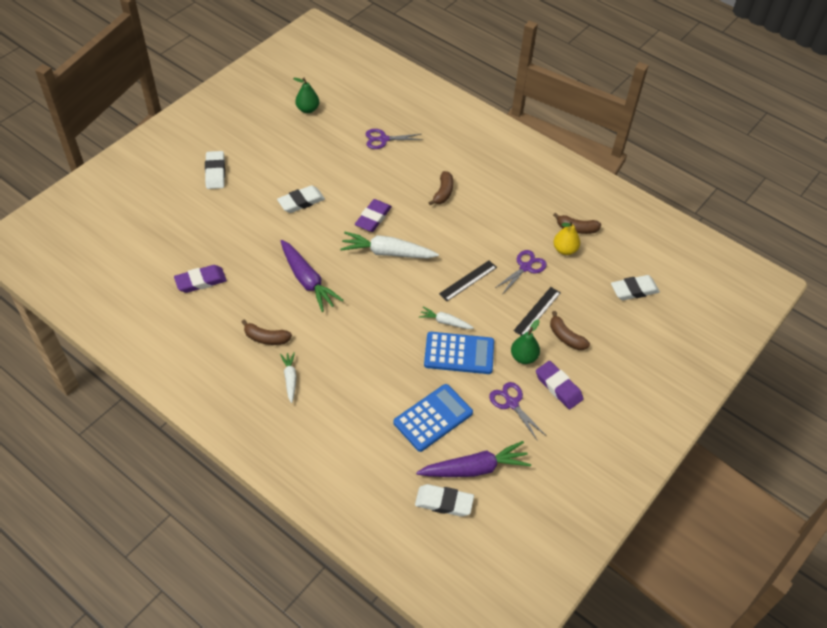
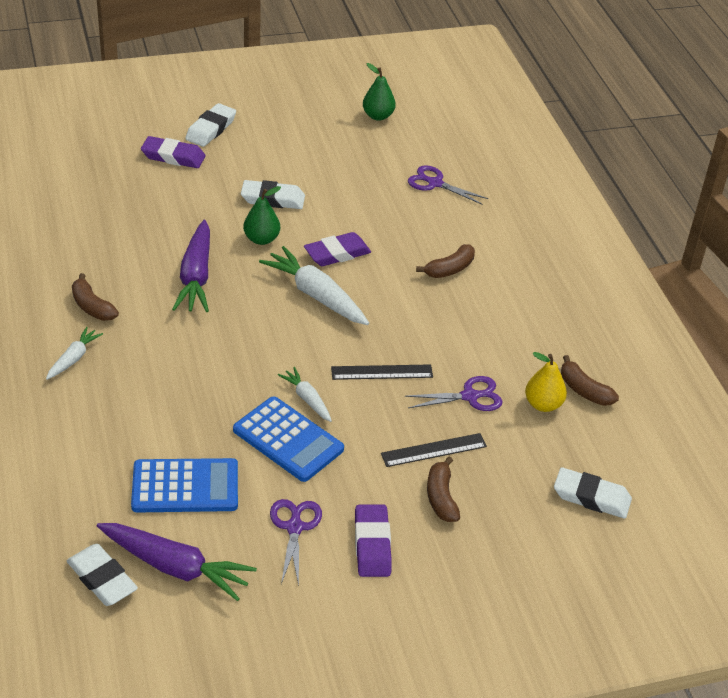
camera: 35 degrees right, 10 degrees down
purple eraser [174,265,227,293] -> purple eraser moved to [141,136,206,168]
green pear [511,319,540,364] -> green pear moved to [243,186,281,245]

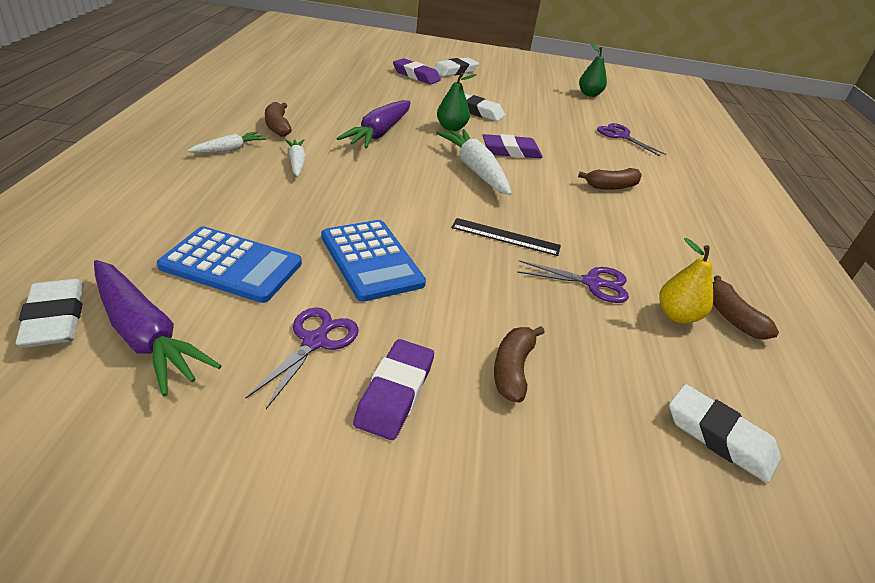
camera: 20 degrees right, 5 degrees down
white carrot [278,367,332,422] -> white carrot moved to [285,139,306,177]
black ruler [381,433,487,467] -> none

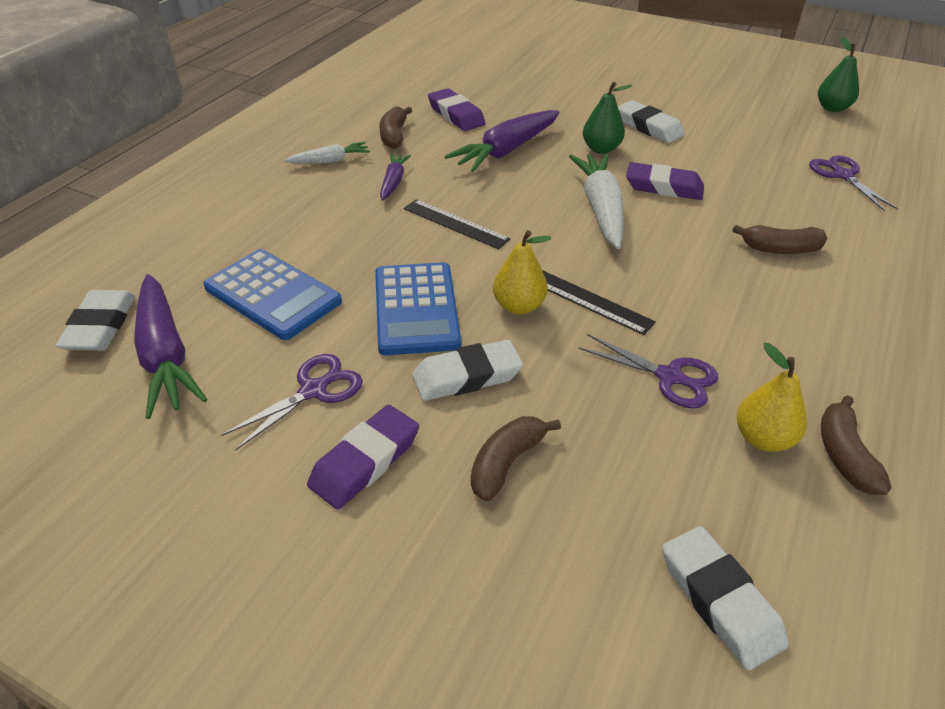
camera: 25 degrees right, 5 degrees up
white carrot [285,139,306,177] -> purple carrot [380,153,411,201]
purple eraser [393,58,441,84] -> purple eraser moved to [428,88,486,131]
white eraser [433,57,479,77] -> white eraser moved to [412,340,523,401]
none -> black ruler [404,199,511,249]
none -> yellow pear [493,230,551,315]

